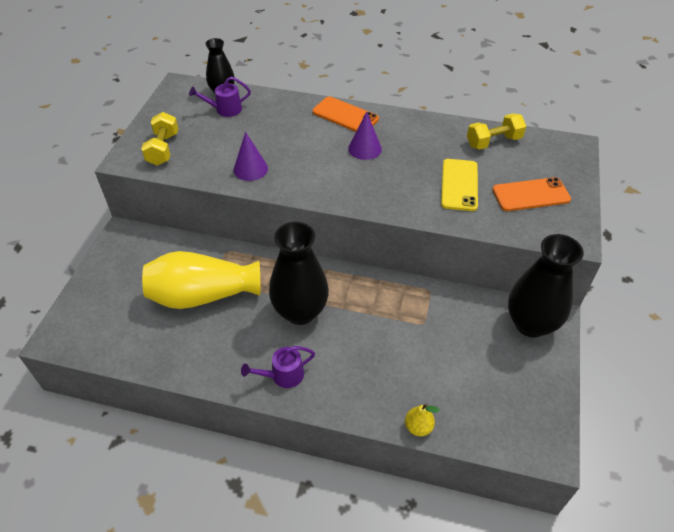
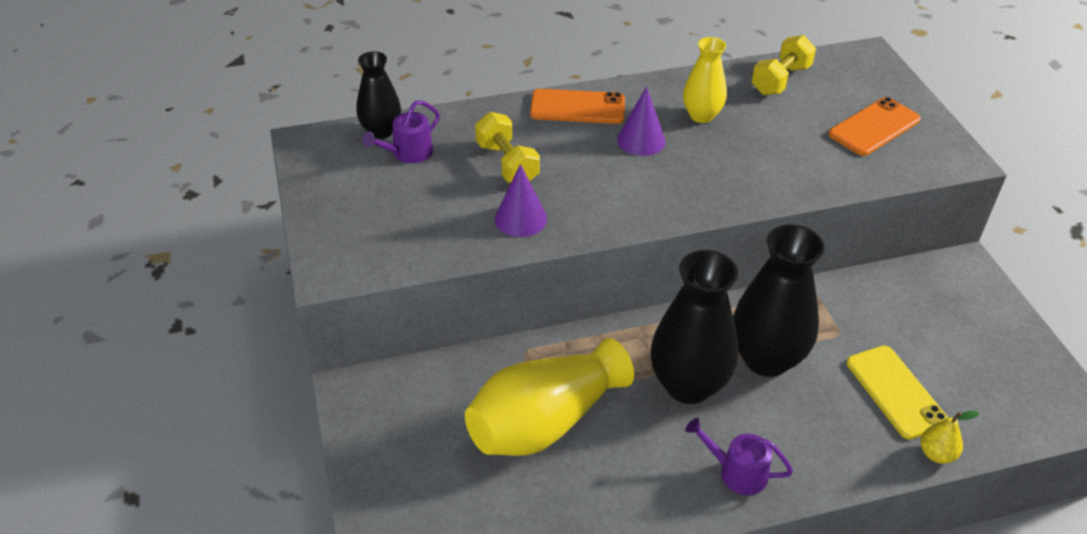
camera: 30 degrees left, 5 degrees down
yellow dumbbell [141,112,178,166] -> yellow dumbbell moved to [475,112,540,183]
purple watering can [241,346,315,388] -> purple watering can turned 75 degrees clockwise [685,418,793,495]
yellow phone [441,159,478,211] -> yellow phone moved to [846,346,948,440]
black vase [508,234,584,338] -> black vase moved to [733,224,825,377]
none -> yellow vase [683,37,727,123]

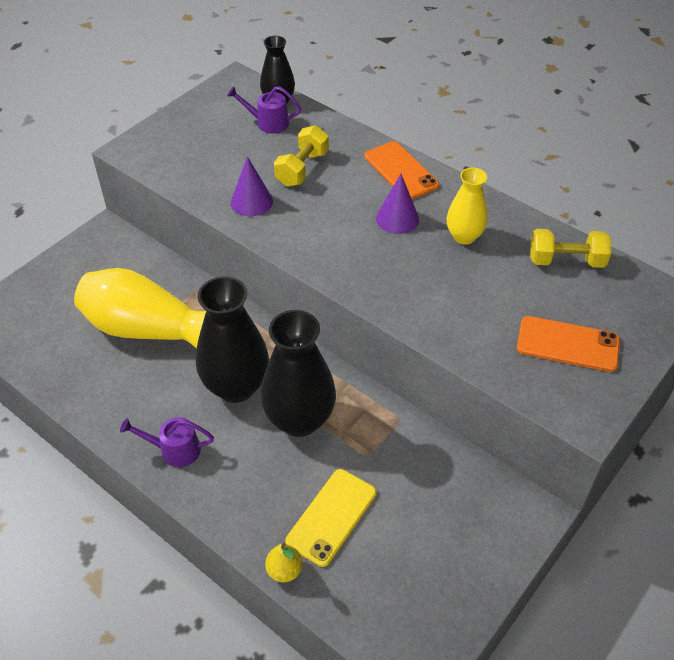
camera: 55 degrees right, 5 degrees up
purple watering can [685,418,793,495] -> purple watering can turned 75 degrees counterclockwise [120,417,214,467]

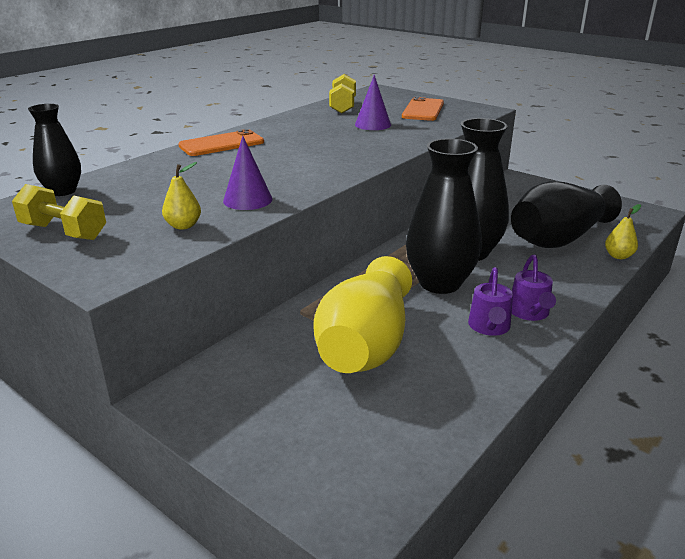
camera: 90 degrees left, 20 degrees down
purple watering can [227,86,301,134] -> purple watering can moved to [468,267,513,336]
yellow dumbbell [274,125,329,187] -> yellow dumbbell moved to [12,184,106,240]
yellow phone [286,469,377,567] -> black vase [511,181,622,248]
purple cone [376,174,419,234] -> purple cone moved to [355,75,391,130]
yellow vase [447,168,488,245] -> none
none -> yellow pear [162,162,201,230]

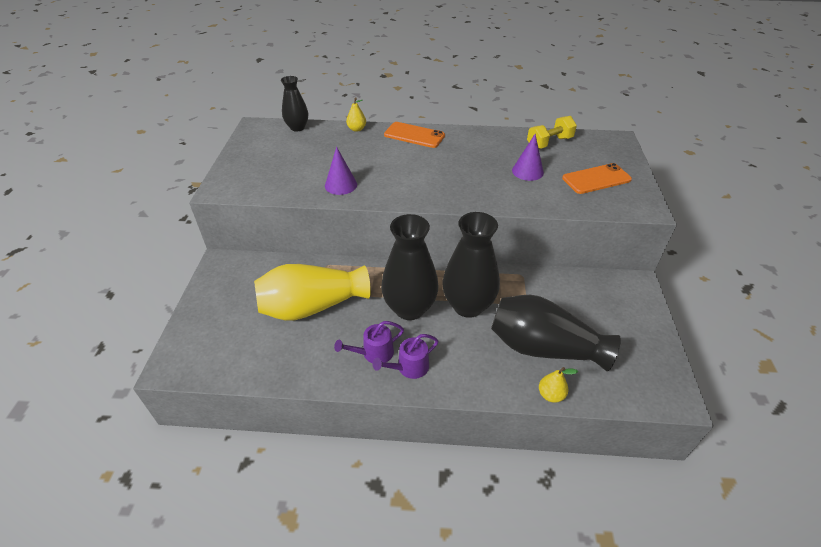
camera: 55 degrees right, 15 degrees up
yellow dumbbell [12,184,106,240] -> none
yellow pear [162,162,201,230] -> yellow pear moved to [346,97,366,132]

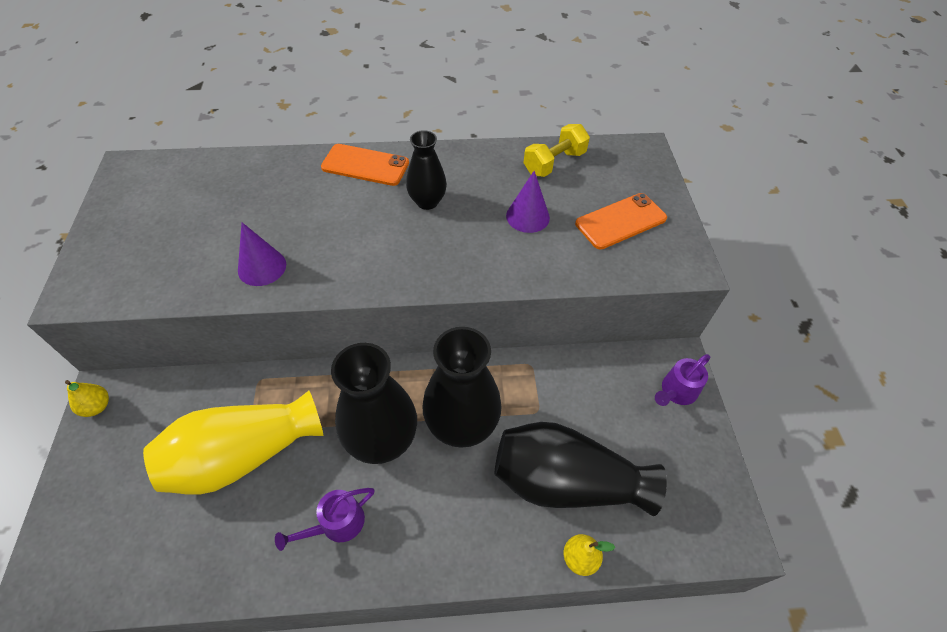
camera: 10 degrees left, 10 degrees up
black vase [281,76,308,131] -> black vase moved to [406,130,447,210]
yellow pear [346,97,366,132] -> yellow pear moved to [65,380,109,417]
purple watering can [372,334,439,379] -> purple watering can moved to [655,354,710,406]

